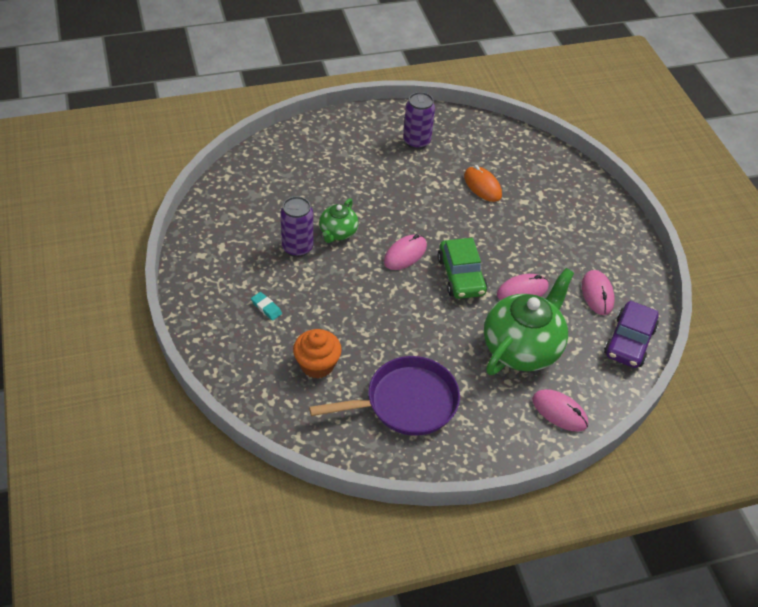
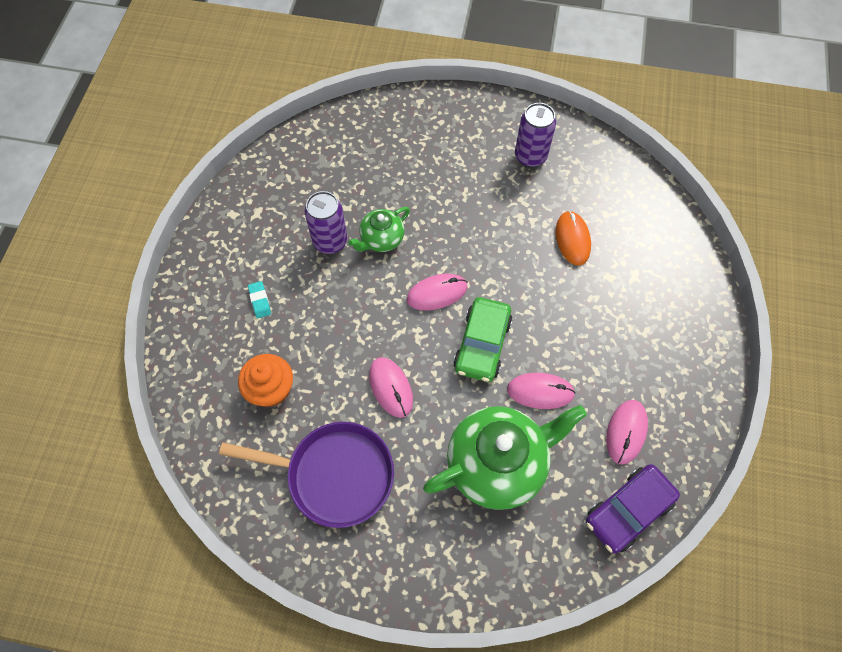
camera: 30 degrees right, 15 degrees up
pink mouse [532,389,588,432] -> pink mouse moved to [369,357,413,418]

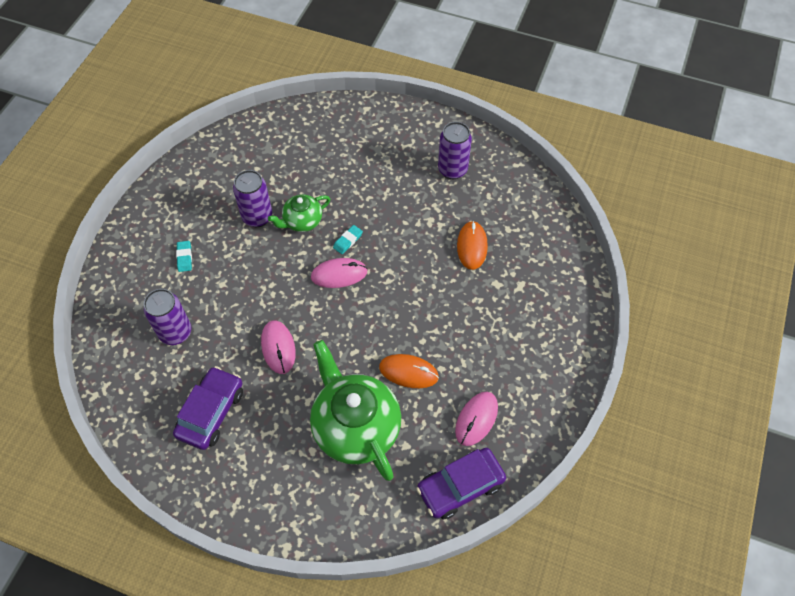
camera: 10 degrees right, 5 degrees down
purple pan [219,422,394,528] -> purple car [173,366,243,450]
orange cupcake [238,354,293,407] -> purple can [144,289,191,345]
green teapot [423,405,587,510] -> green teapot turned 105 degrees counterclockwise [310,340,401,481]
green car [453,297,512,382] -> none
pink mouse [507,373,575,409] -> orange mouse [379,354,439,388]
none -> turquoise eraser [333,225,363,254]

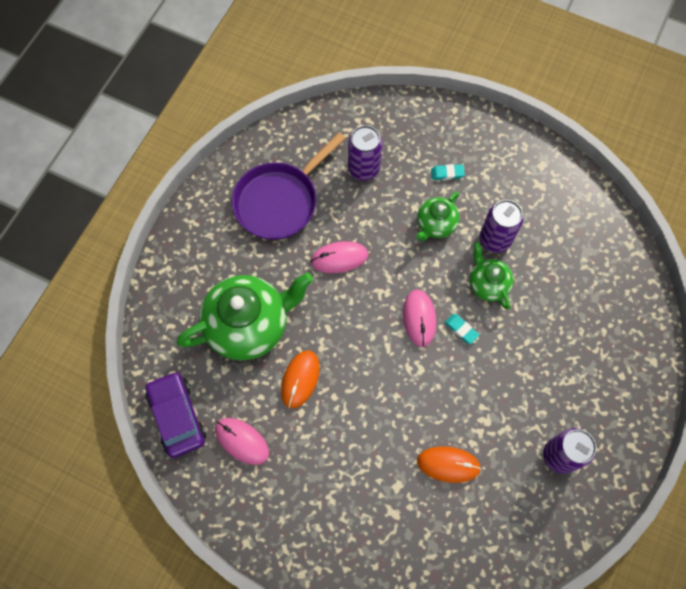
camera: 95 degrees right, 10 degrees up
purple car [173,366,243,450] -> purple pan [232,132,345,240]
none -> green teapot [416,191,459,241]

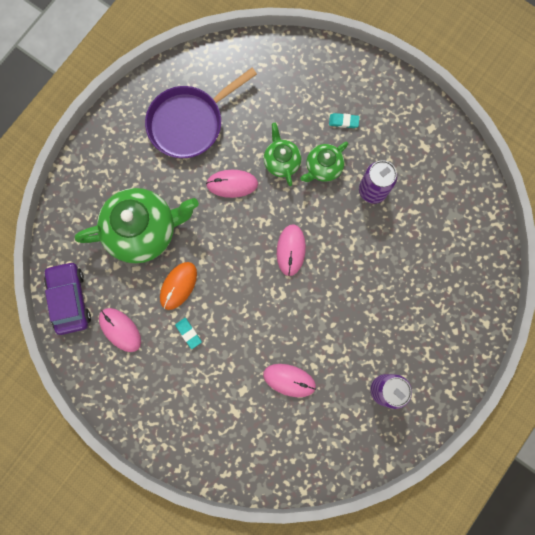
camera: 10 degrees right, 10 degrees up
purple can [348,125,382,181] -> none
orange mouse [417,446,481,483] -> pink mouse [263,364,316,397]
turquoise eraser [444,314,479,344] -> turquoise eraser moved to [175,318,202,349]
green teapot [470,242,513,309] -> green teapot moved to [264,123,301,186]

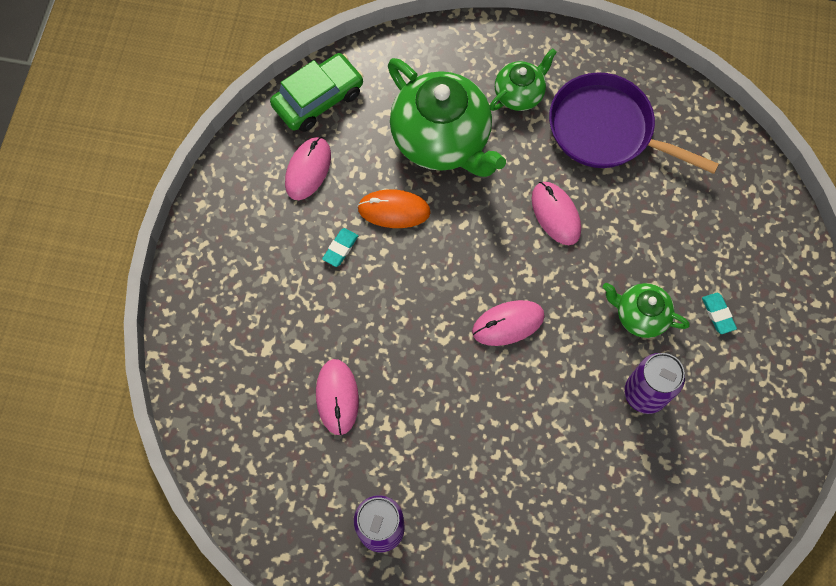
camera: 65 degrees right, 10 degrees down
purple car [44,261,91,335] -> green car [270,53,363,132]
green teapot [264,123,301,186] -> green teapot moved to [490,48,557,111]

